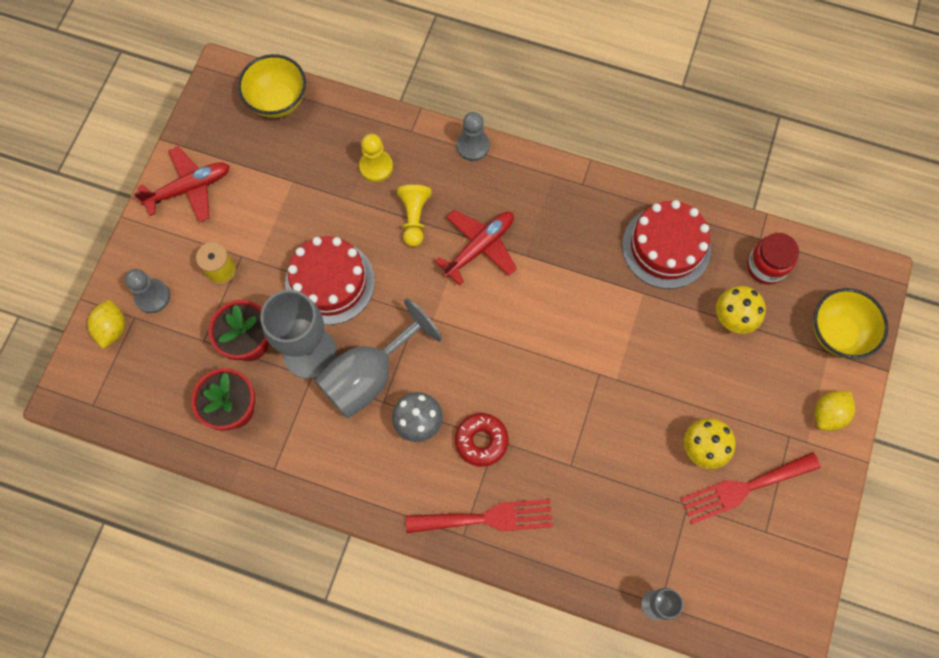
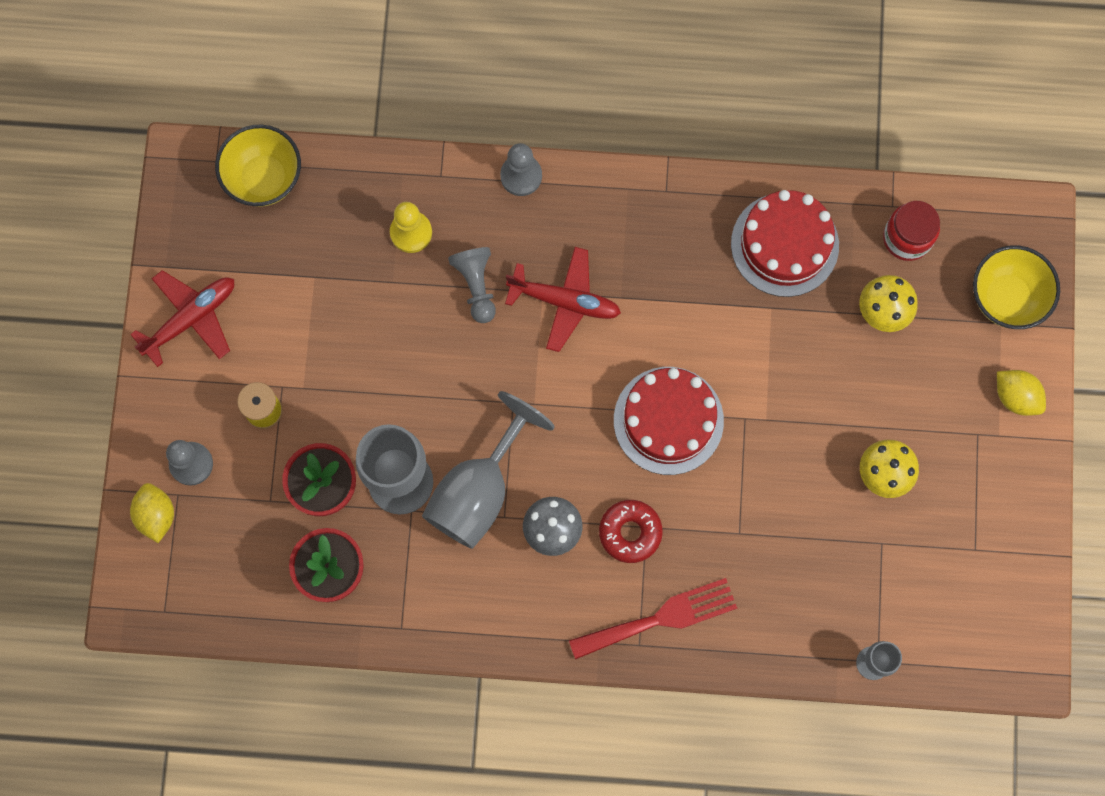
camera: 15 degrees left, 5 degrees up
red cake [285,236,375,325] -> red cake moved to [614,367,724,475]
yellow pawn [397,185,432,247] -> grey pawn [448,247,496,323]
red plane [435,210,517,285] -> red plane turned 75 degrees clockwise [505,247,621,352]
red fork [680,452,821,524] -> none
yellow lemon [815,391,855,431] -> yellow lemon turned 75 degrees counterclockwise [997,370,1046,416]

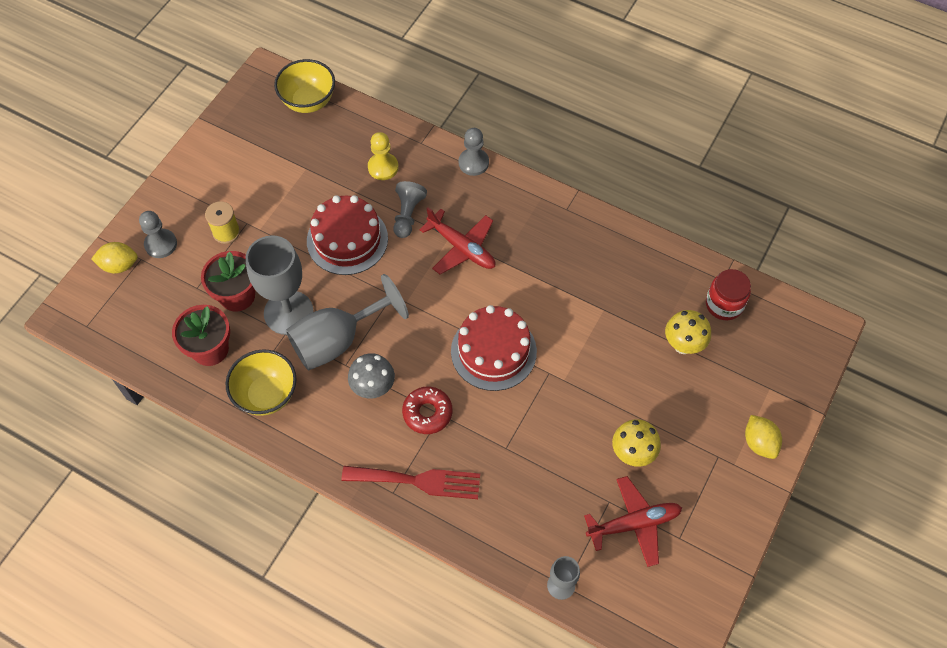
camera: 25 degrees right, 15 degrees down
red plane [130,270,234,367] -> red plane moved to [584,476,682,567]
yellow lemon [130,483,174,543] -> yellow lemon turned 75 degrees clockwise [91,242,138,274]
red cake [731,190,839,297] -> red cake moved to [307,195,388,275]
yellow bowl [973,245,1060,329] -> yellow bowl moved to [226,350,297,416]

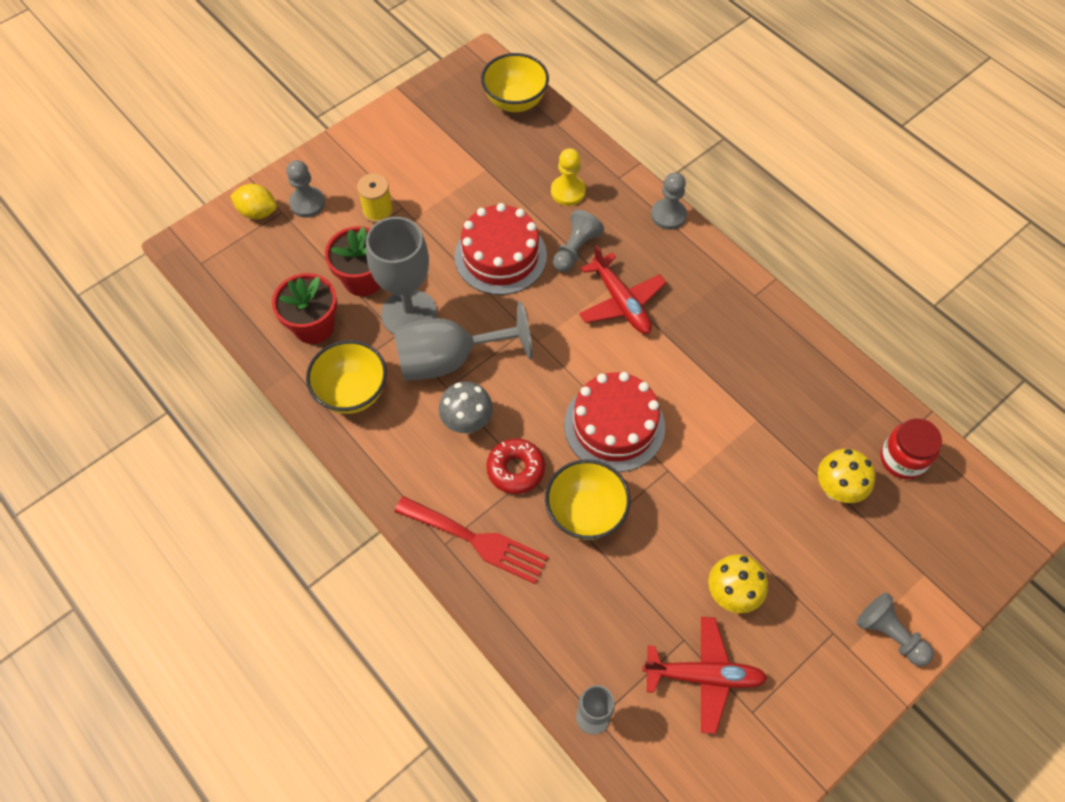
camera: 20 degrees right, 0 degrees up
yellow lemon [745,415,782,459] -> grey pawn [856,592,934,666]
none -> yellow bowl [545,459,631,540]

